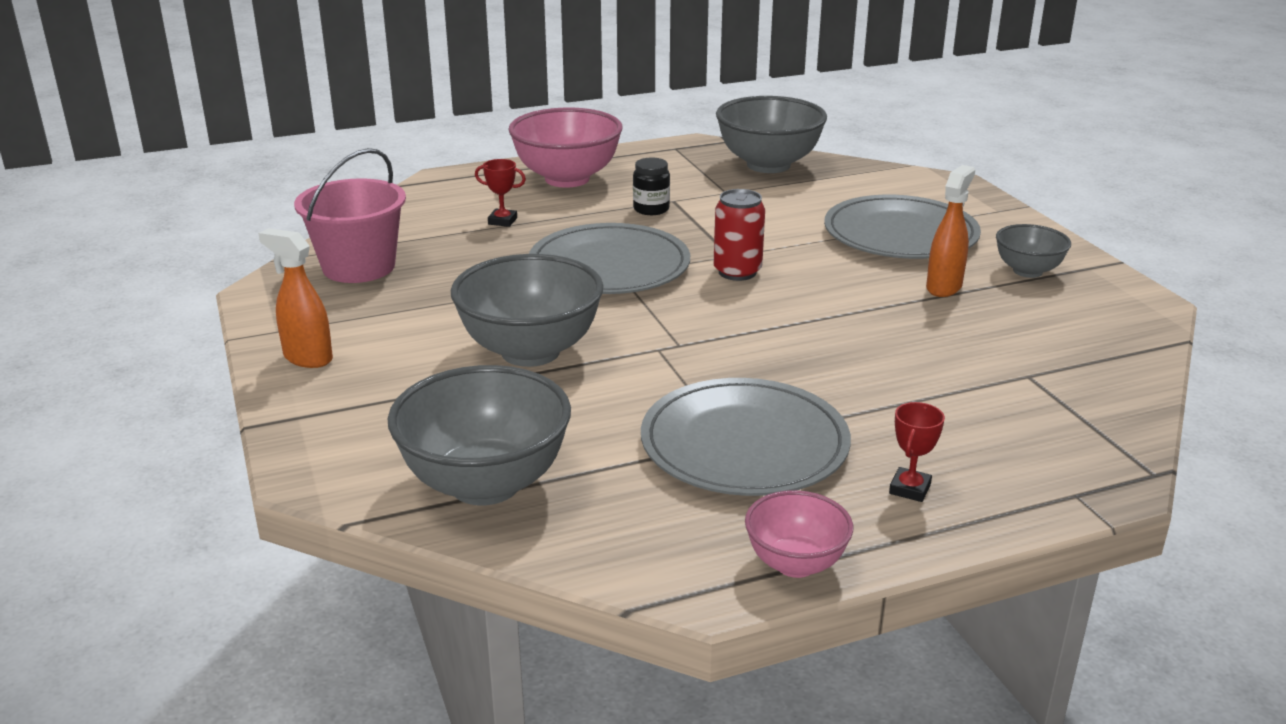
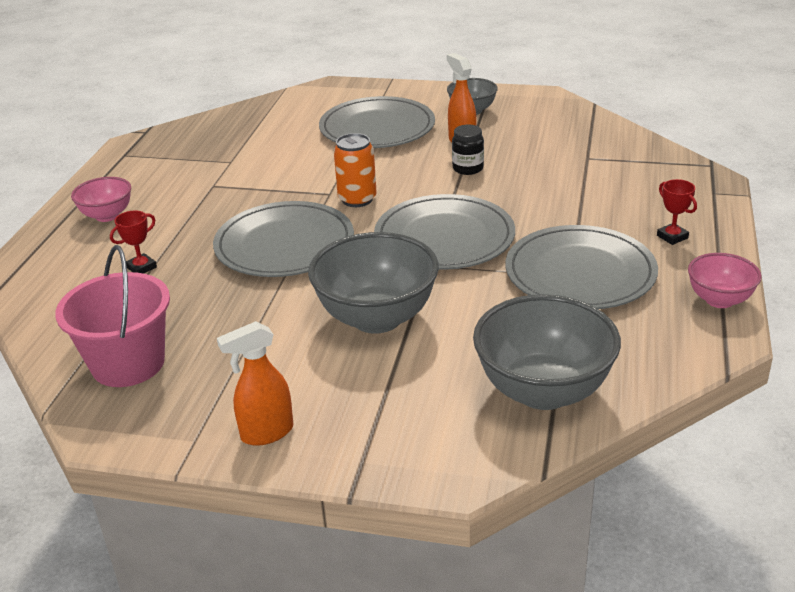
camera: 55 degrees left, 5 degrees up
pink bowl [508,108,623,188] -> pink bowl [71,177,131,222], size x0.55
black jar [633,158,670,215] -> black jar moved to [452,125,484,175]
red can [714,189,765,281] -> orange can [334,133,377,207]
grey bowl [716,96,827,173] -> none
none -> grey plate [374,194,515,270]

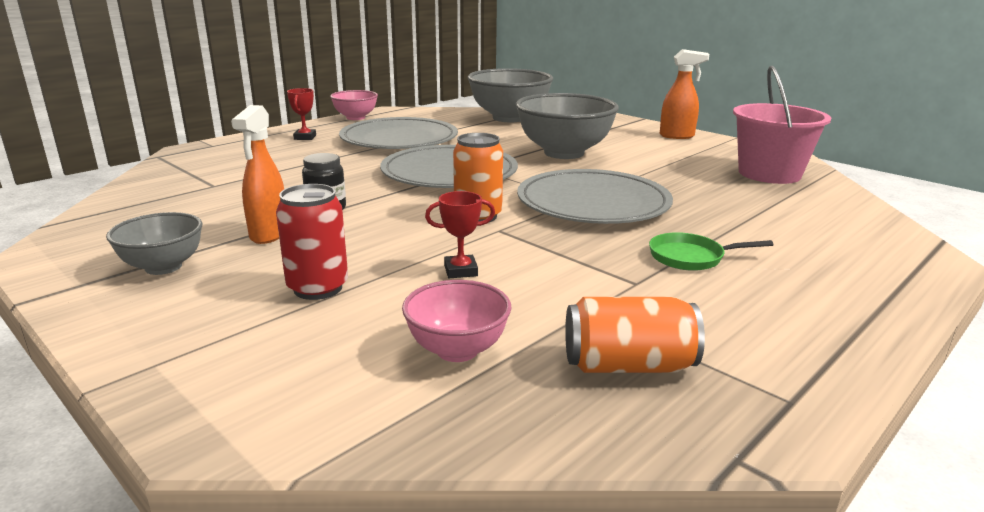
camera: 150 degrees left, 10 degrees down
pink bowl [71,177,131,222] -> pink bowl moved to [402,280,512,362]
red trophy [110,211,157,274] -> red trophy moved to [425,191,495,278]
grey plate [319,96,435,148] -> red can [276,184,348,300]
none -> orange can [565,297,705,373]
none -> green pan [649,232,773,271]

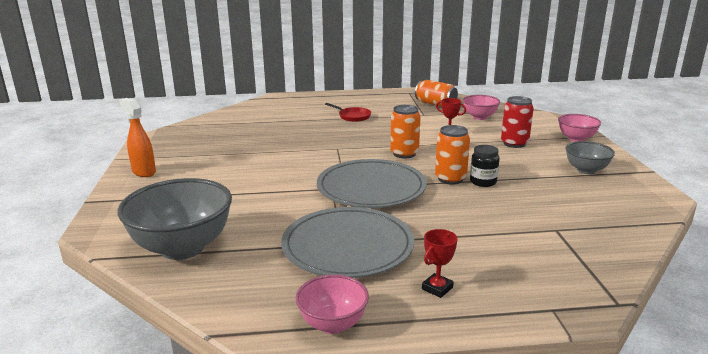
camera: 140 degrees left, 0 degrees up
orange spray bottle [231,105,284,244] -> none
grey bowl [516,93,619,159] -> none
grey plate [517,169,673,224] -> none
green pan [649,232,773,271] -> red pan [325,103,371,122]
pink bucket [733,66,831,184] -> none
none -> orange can [435,125,470,185]
none -> pink bowl [558,114,601,142]

